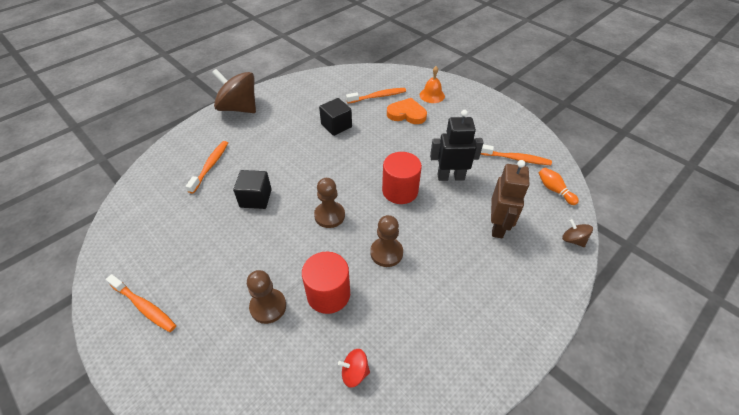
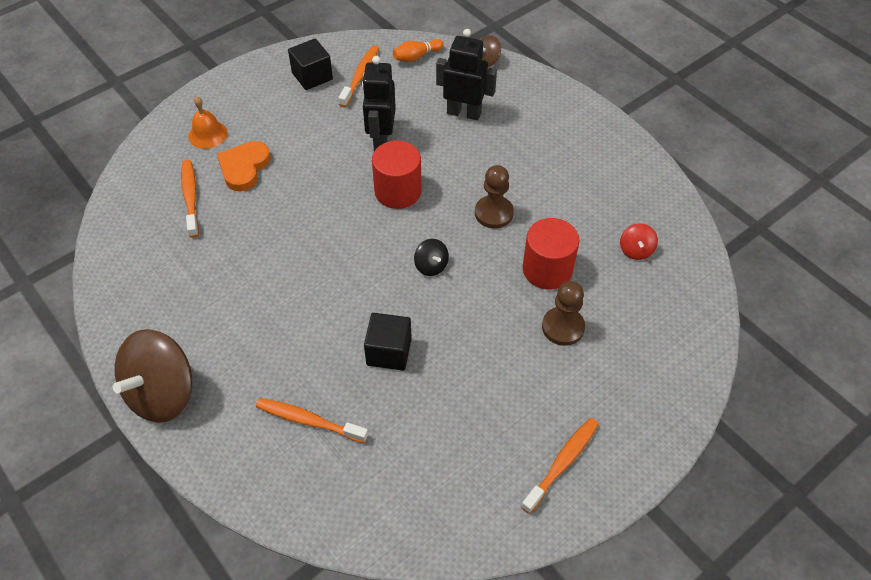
camera: 85 degrees left, 5 degrees up
brown pawn [314,178,345,228] -> black spinning top [414,239,449,276]
black cube [319,98,352,136] -> black cube moved to [288,39,333,90]
brown robot [491,160,529,238] -> black robot [436,29,497,120]

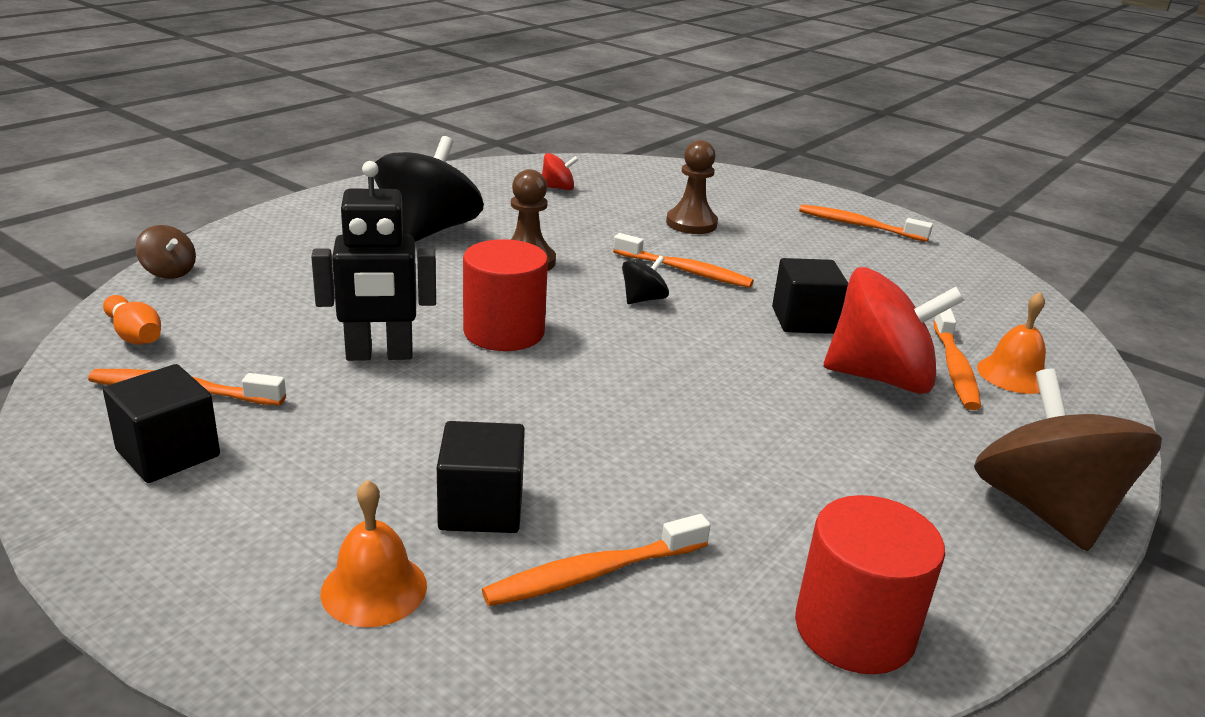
camera: 105 degrees left, 25 degrees down
brown spinning top [113,329,192,422] -> brown spinning top turned 120 degrees counterclockwise [974,369,1162,551]
orange heart [217,141,271,191] -> black cube [437,421,525,533]
black robot [436,29,497,120] -> none
red cylinder [523,218,579,289] -> red cylinder moved to [795,495,945,674]
none -> black spinning top [374,136,484,242]
none -> orange toothbrush [613,233,754,288]
none -> red spinning top [824,267,964,394]
none -> orange bell [977,292,1046,394]

